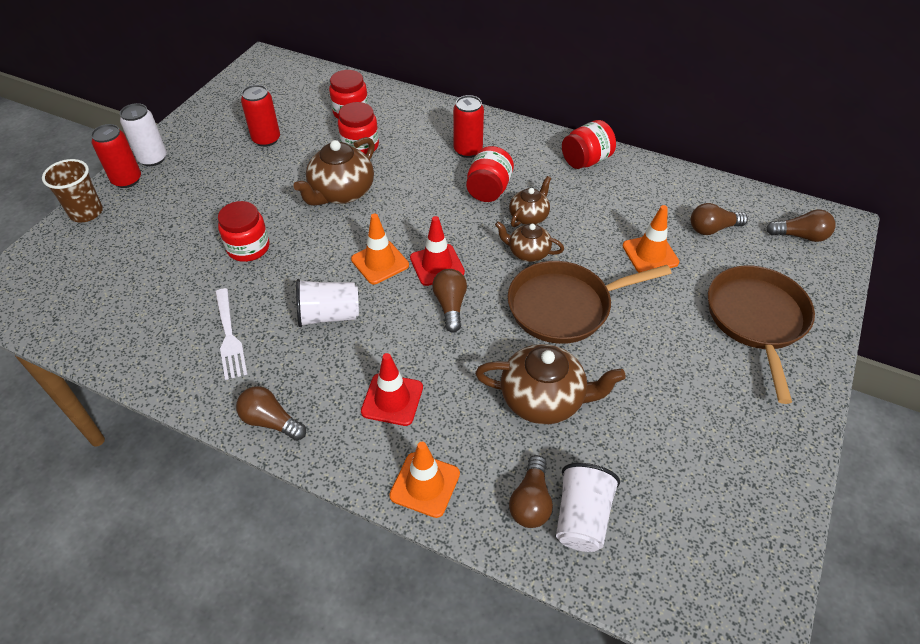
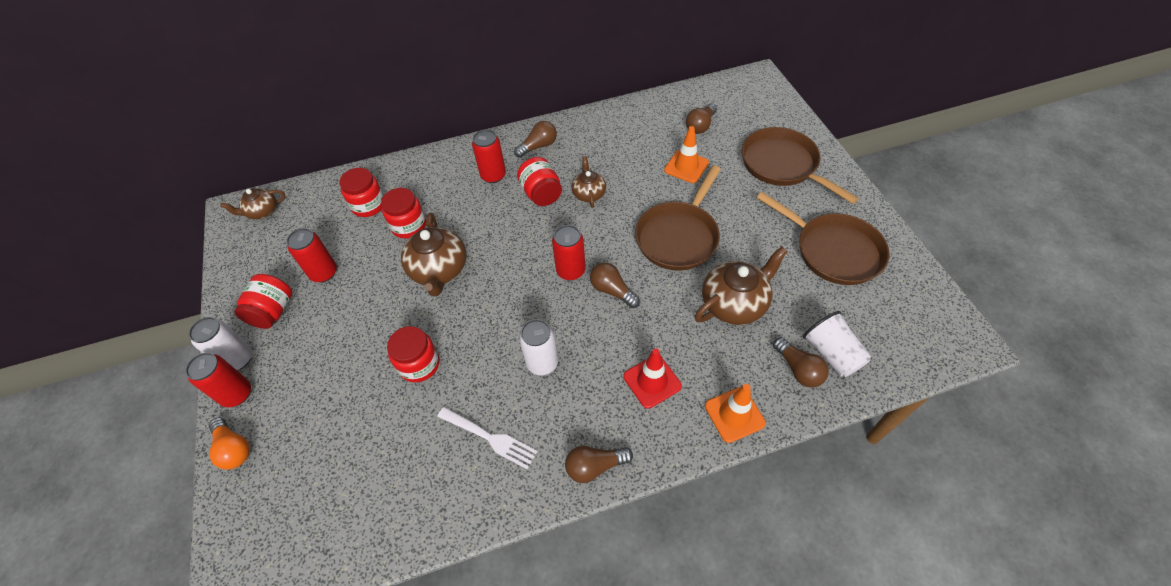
camera: 40 degrees left, 5 degrees up
brown cup [42,159,103,222] -> orange light bulb [209,417,250,470]
white cup [296,279,359,327] -> white can [519,319,558,375]
orange traffic cone [351,213,409,284] -> none
red traffic cone [410,216,465,286] -> red can [552,225,585,280]
brown teapot [495,221,564,262] -> brown teapot moved to [220,188,285,220]
red jar [562,120,616,169] -> red jar moved to [235,274,292,329]
brown light bulb [766,209,836,242] -> brown light bulb moved to [514,121,557,158]
none -> brown pan [757,192,890,285]

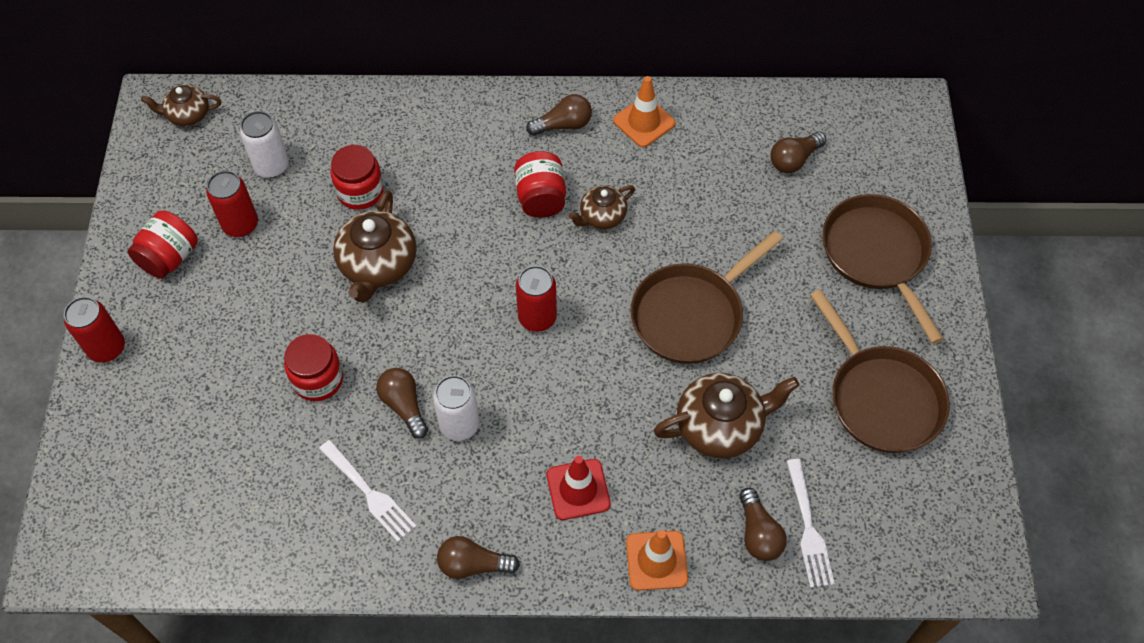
camera: 15 degrees right, 5 degrees up
white can [189,317,252,370] -> white can moved to [240,111,289,178]
orange light bulb [209,417,250,470] -> none
red jar [339,168,384,217] -> none
red can [472,129,506,183] -> none
brown teapot [572,156,606,208] -> brown teapot turned 135 degrees counterclockwise [568,185,635,229]
brown light bulb [590,262,640,308] -> brown light bulb moved to [376,368,428,439]
orange traffic cone [664,126,709,183] -> orange traffic cone moved to [613,76,675,147]
white cup [803,311,871,377] -> white fork [786,459,835,588]

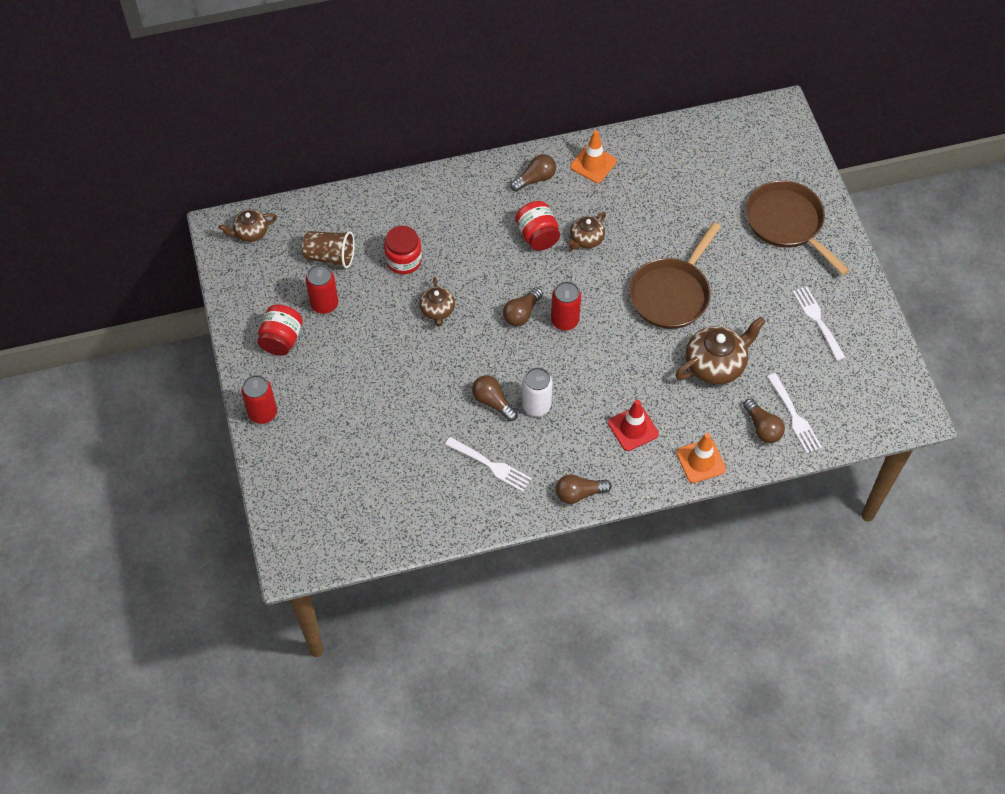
camera: 15 degrees left, 0 degrees up
white can [240,111,289,178] -> brown cup [302,231,355,268]
red jar [284,334,343,401] -> none
brown teapot [333,190,416,303] -> brown teapot [419,277,455,326], size x0.59
brown light bulb [770,131,826,173] -> brown light bulb moved to [503,287,543,326]
brown pan [810,289,950,453] -> white fork [792,286,846,361]

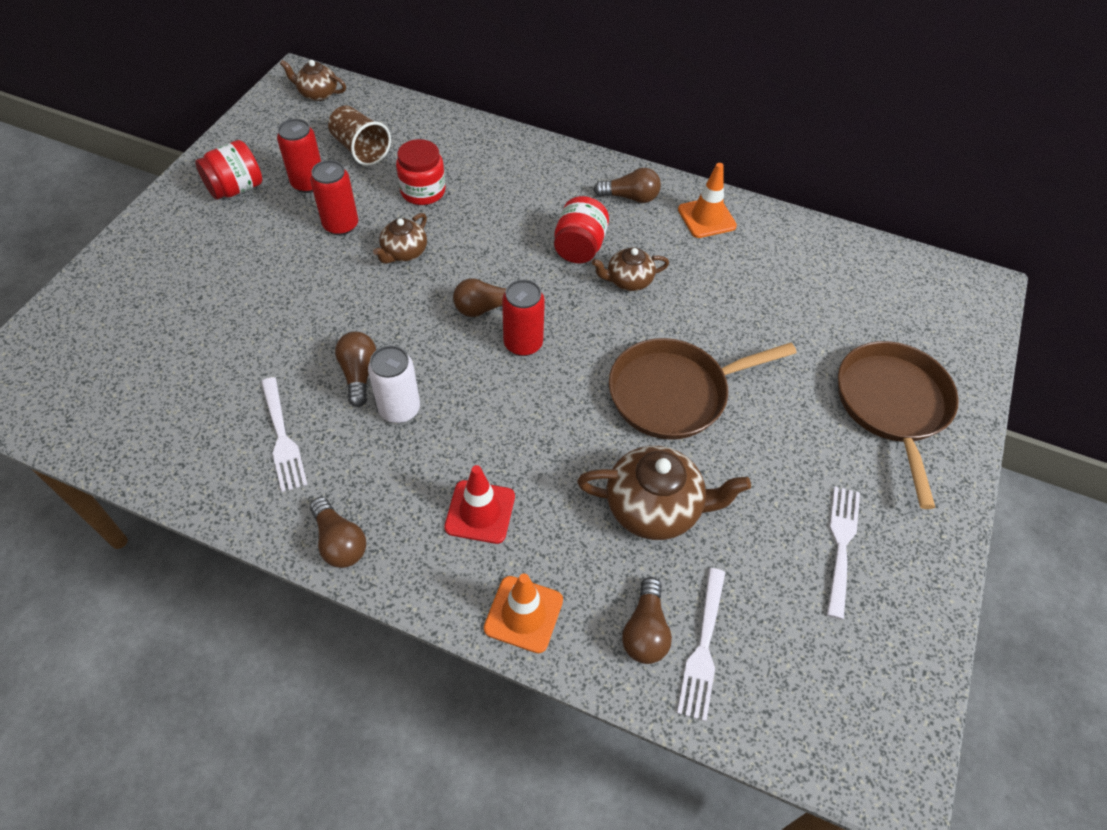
camera: 35 degrees right, 5 degrees down
red can [241,375,277,424] -> red can moved to [310,160,358,235]
brown light bulb [556,474,612,504] -> brown light bulb turned 150 degrees counterclockwise [310,497,366,568]

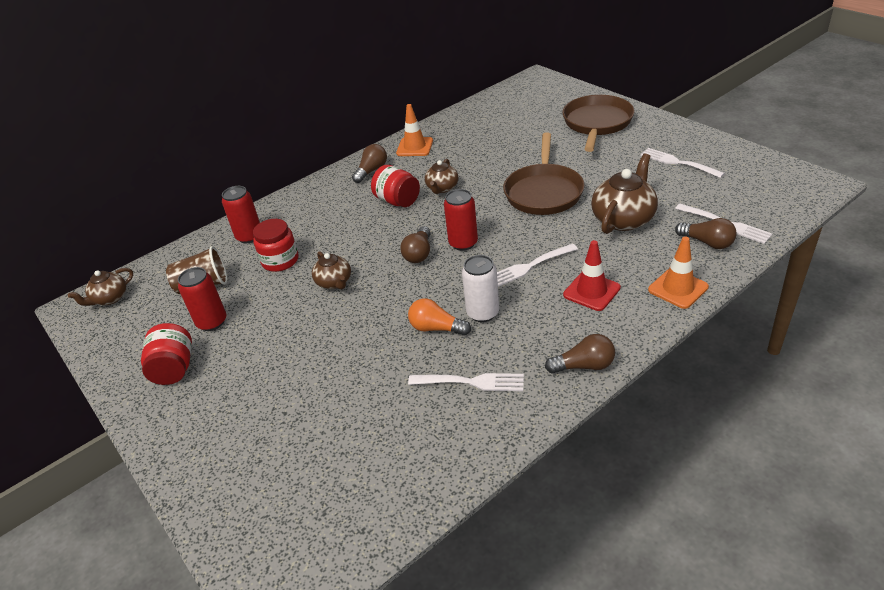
camera: 55 degrees left, 15 degrees down
red can [310,160,358,235] -> red can moved to [222,186,260,243]
brown light bulb [335,332,376,407] -> orange light bulb [408,298,471,336]
brown pan [838,341,959,509] -> brown pan turned 75 degrees clockwise [563,95,634,152]
none -> white fork [497,243,578,286]

